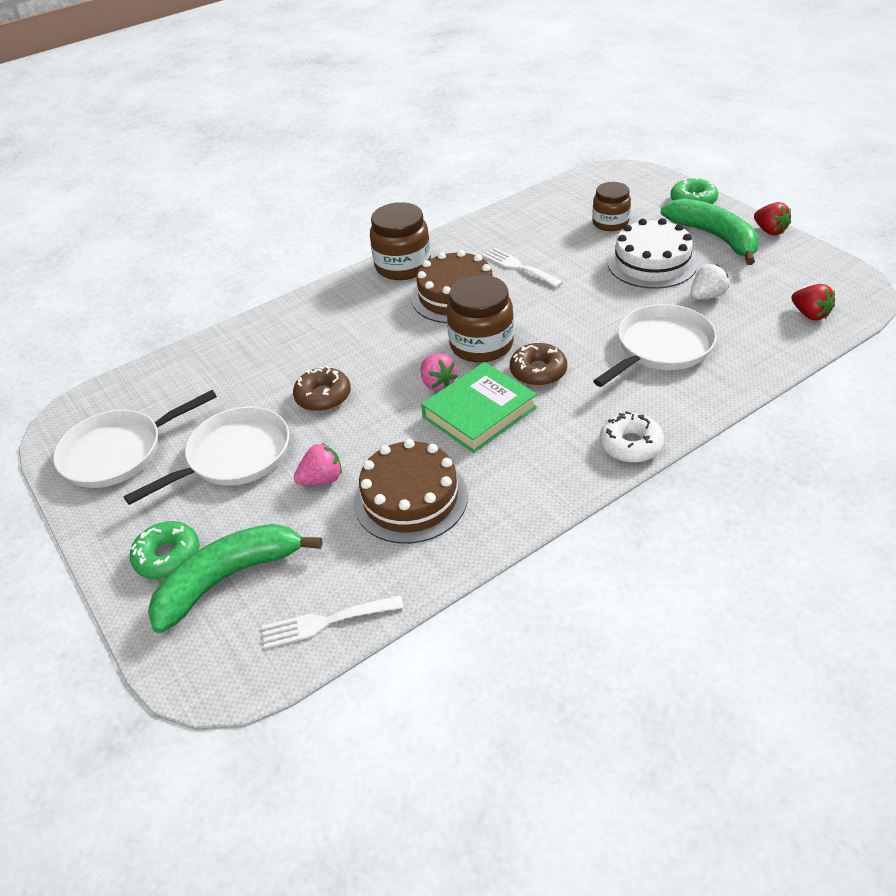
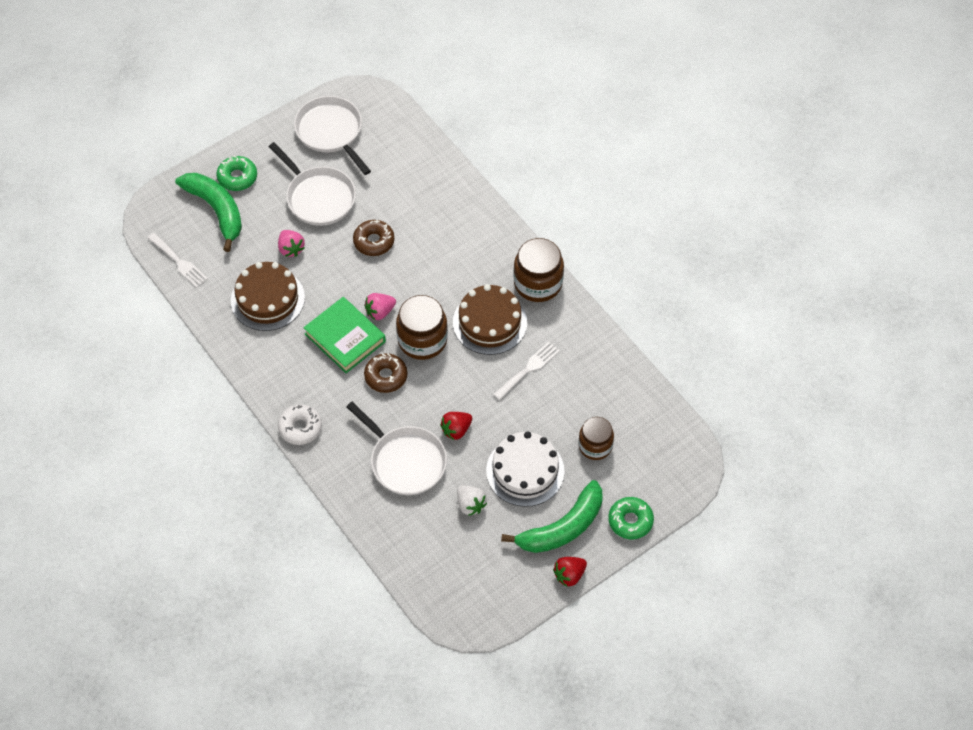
camera: 85 degrees right, 15 degrees up
white fork [262,595,404,649] -> white fork turned 150 degrees clockwise [147,233,208,288]
red strawberry [791,284,835,321] -> red strawberry moved to [440,412,472,440]

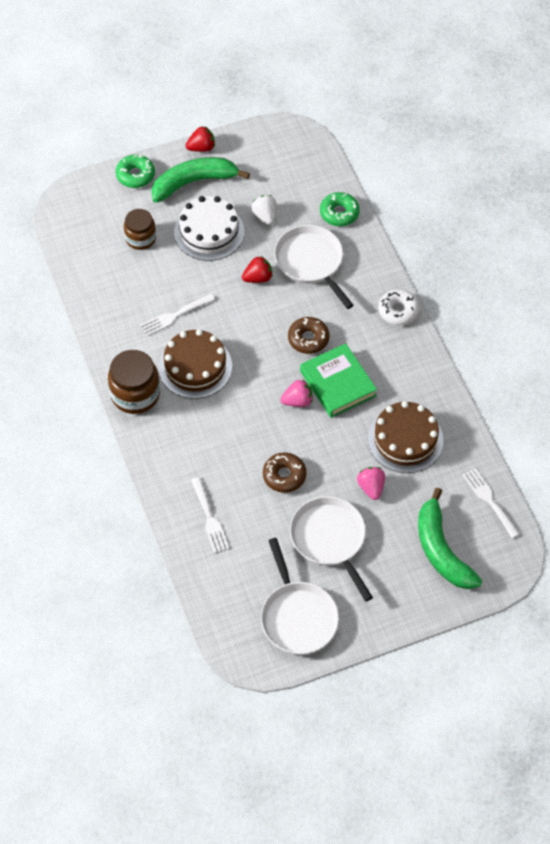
camera: 165 degrees left, 0 degrees up
green donut [216,156,257,191] -> green donut moved to [320,192,360,226]
brown jar [396,295,448,360] -> none
none -> white fork [191,477,229,553]

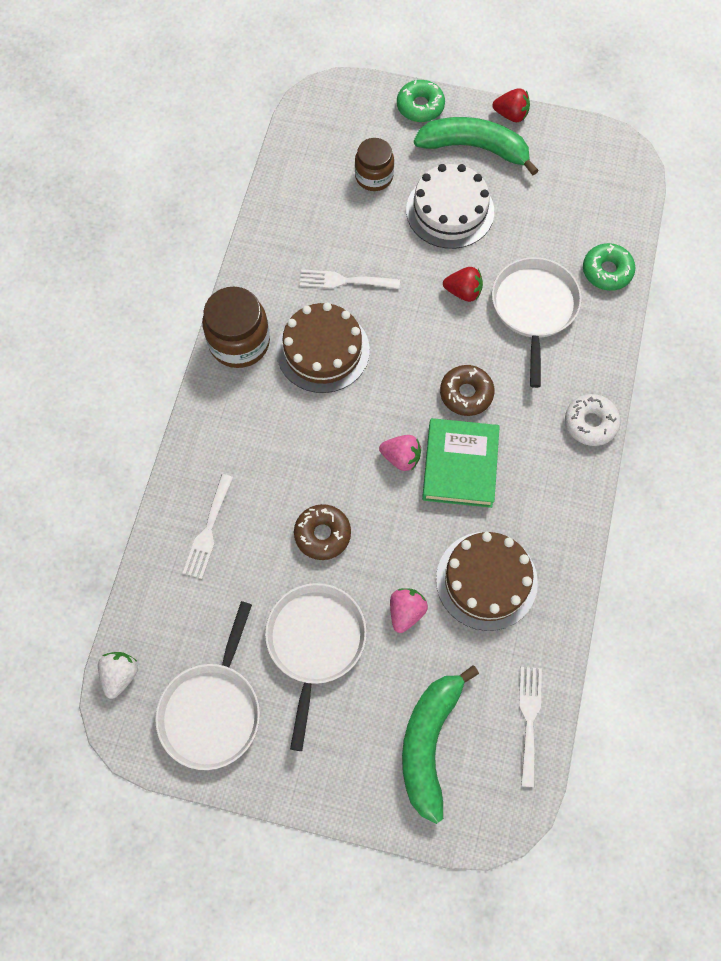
camera: 35 degrees right, 10 degrees up
white strawberry [251,195,277,225] -> white strawberry moved to [98,652,138,699]

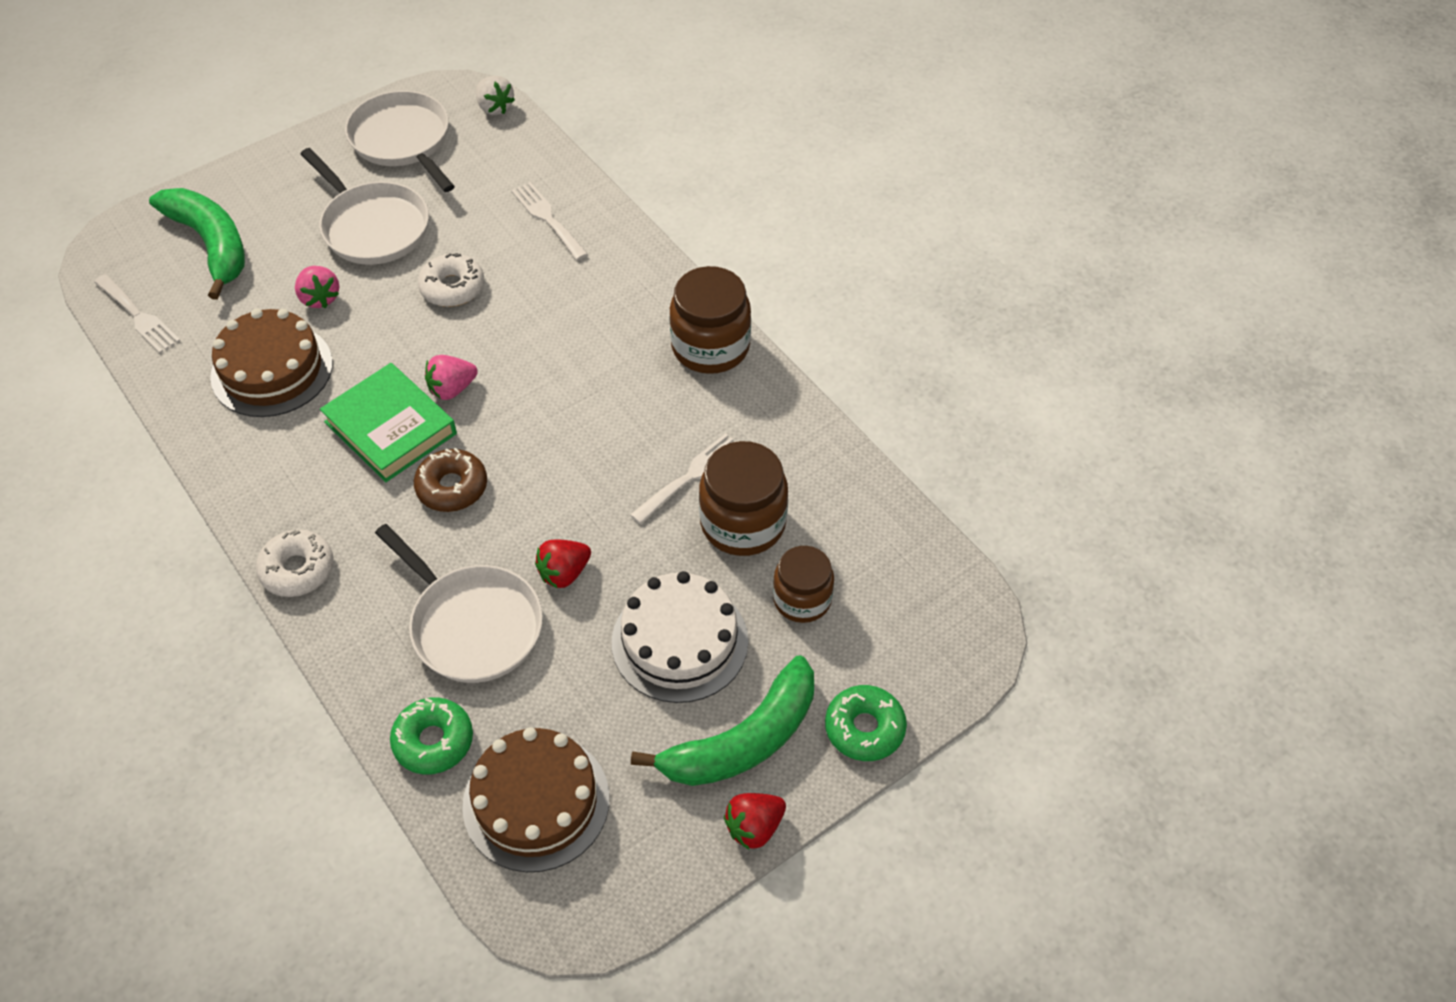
camera: 130 degrees right, 15 degrees down
brown cake [276,303,370,393] -> brown cake moved to [462,727,609,872]
brown donut [294,504,351,560] -> white donut [418,253,484,307]
none -> brown jar [699,441,788,556]

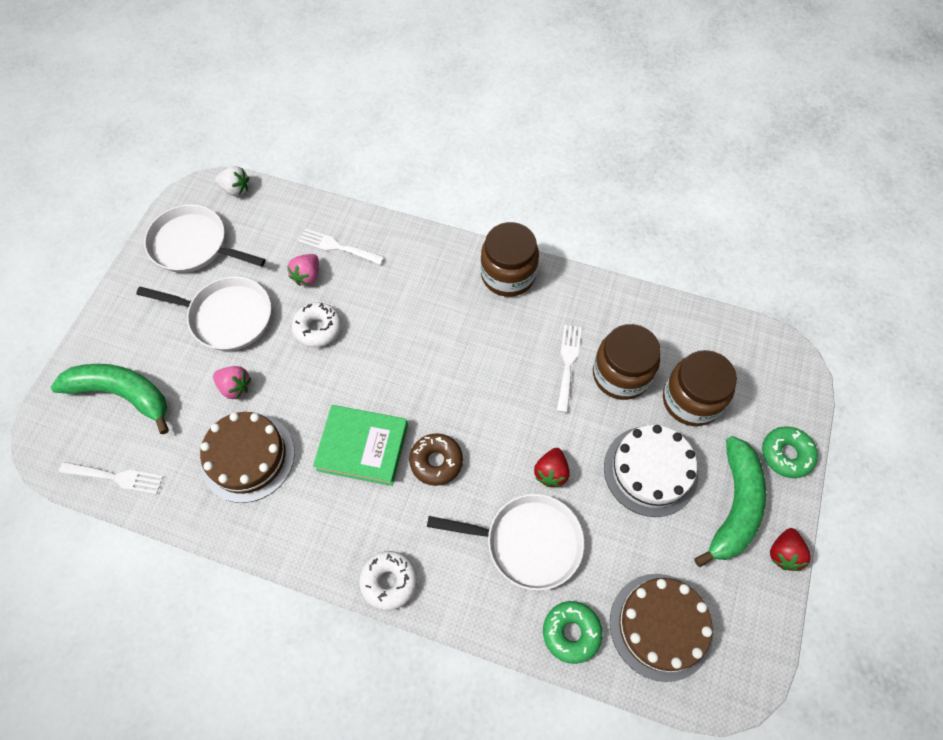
camera: 35 degrees left, 10 degrees up
pink strawberry [425,355,478,400] -> pink strawberry moved to [287,254,319,286]
brown jar [773,546,834,623] -> brown jar [663,350,737,426], size x1.51

